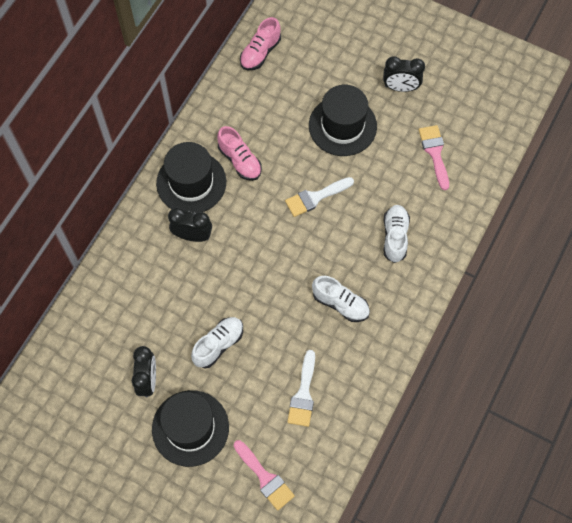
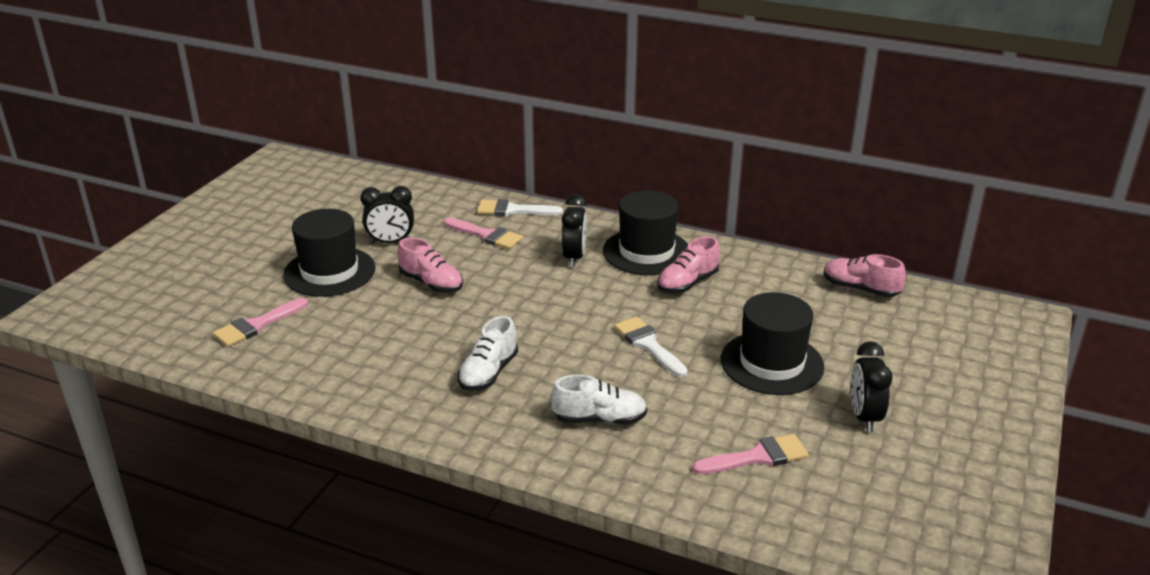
camera: 85 degrees right, 35 degrees down
white shoe [191,317,243,368] -> pink shoe [397,237,463,293]
white brush [287,350,315,427] -> white brush moved to [477,199,563,216]
none -> pink brush [444,217,523,249]

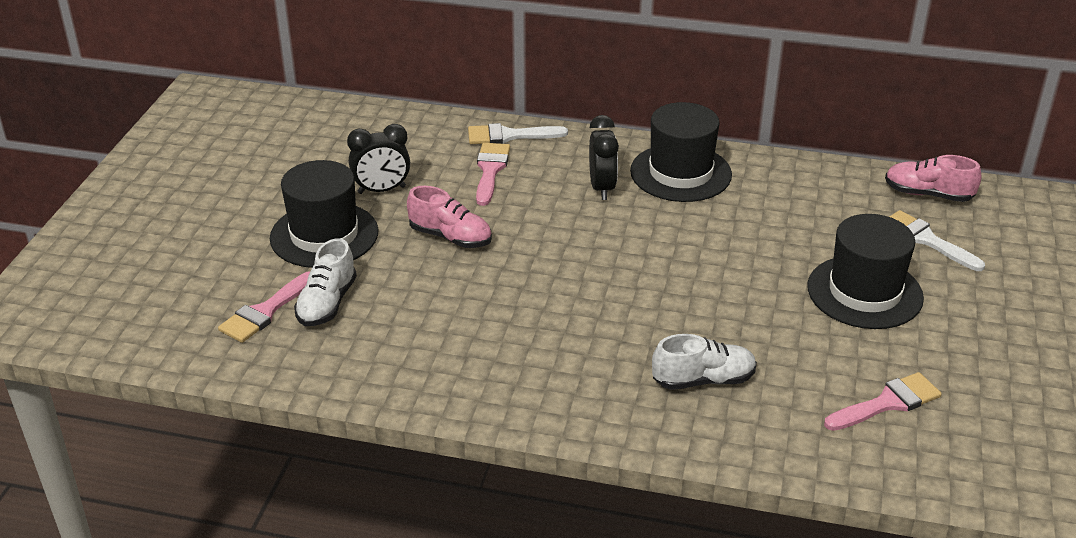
camera: 10 degrees left, 5 degrees up
pink brush [444,217,523,249] -> pink brush turned 105 degrees counterclockwise [476,143,510,206]
white shoe [458,316,518,391] -> white shoe moved to [294,238,357,326]
white brush [614,317,688,377] -> white brush moved to [889,210,985,271]
pink shoe [658,236,720,293] -> none
black clock [851,341,892,432] -> none

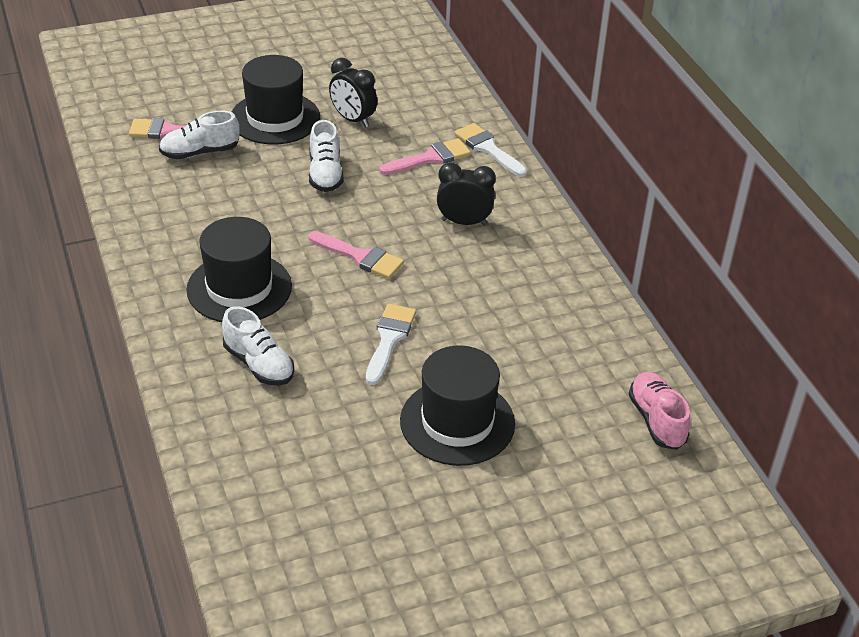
camera: 55 degrees right, 5 degrees up
pink shoe [407,186,492,248] -> white shoe [309,120,344,192]
black clock [589,115,619,200] -> black clock turned 135 degrees counterclockwise [437,162,496,226]
black hat [630,102,732,202] -> black hat moved to [187,217,292,322]
pink brush [824,372,942,431] -> pink brush moved to [308,231,404,279]
white brush [889,210,985,271] -> white brush moved to [366,304,416,385]

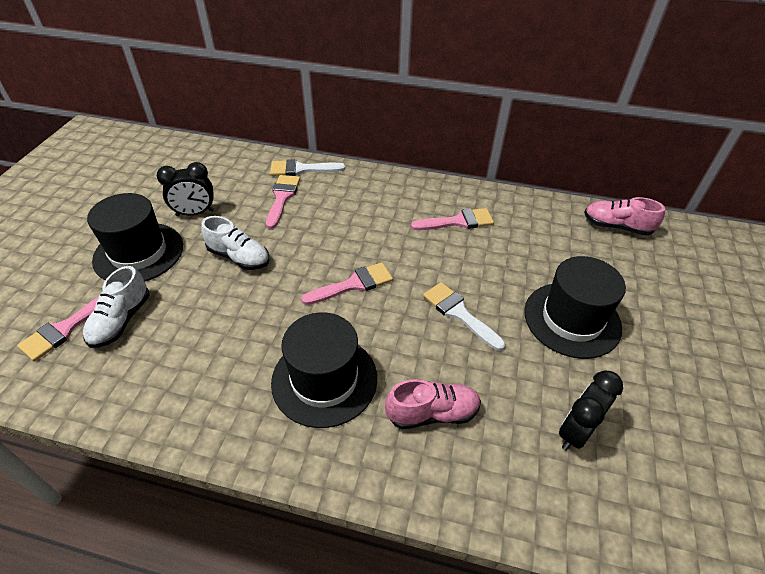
camera: 55 degrees left, 5 degrees up
white shoe [222,306,294,385] -> pink shoe [385,379,481,429]
black clock [437,162,496,226] -> black clock moved to [559,370,623,451]
none -> pink brush [411,208,494,230]

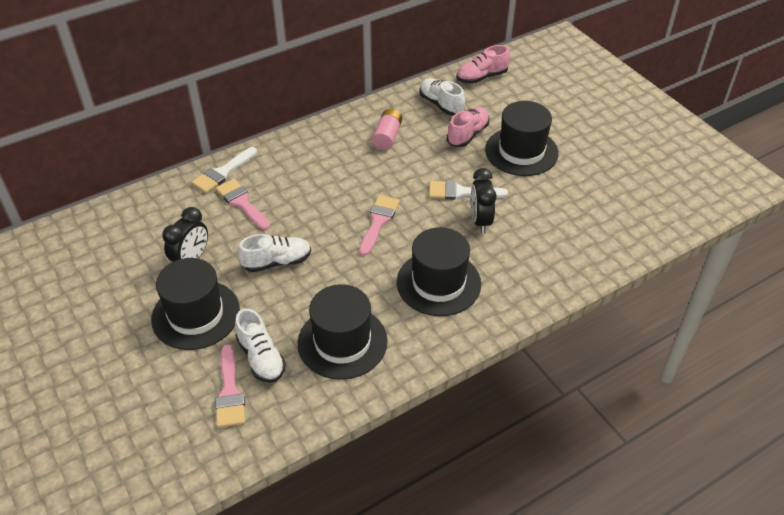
camera: 45 degrees left, 0 degrees up
pink shoe [385,379,481,429] -> pink shoe moved to [447,107,490,147]
pink brush [411,208,494,230] -> pink battery [372,109,402,150]
black clock [559,370,623,451] -> black clock moved to [471,168,497,233]
none -> black hat [298,284,388,380]
none -> white shoe [419,78,465,116]

